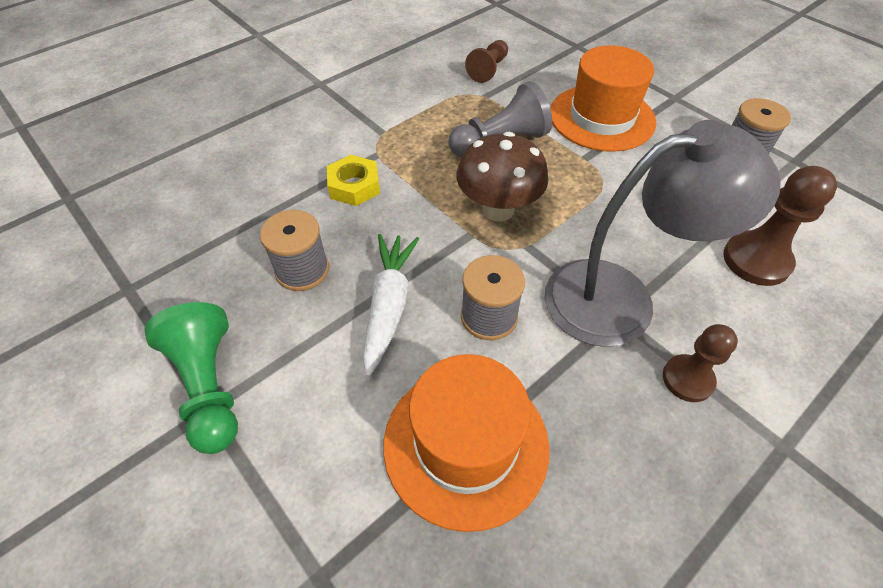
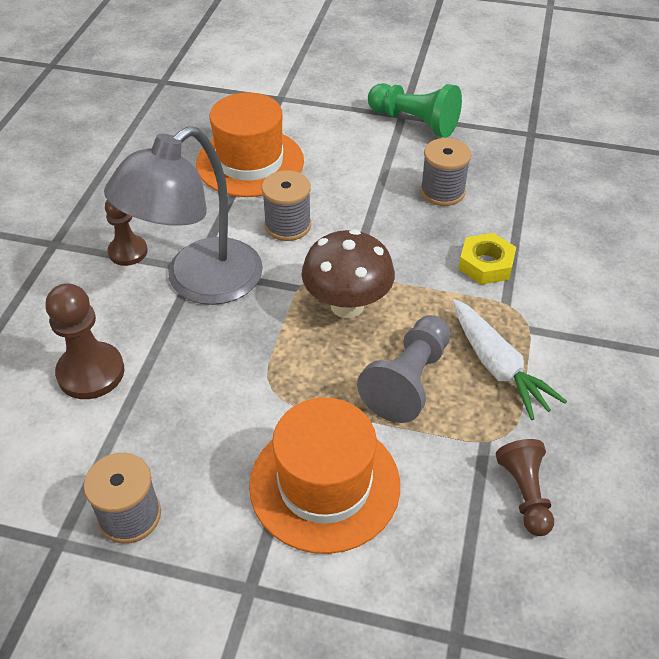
camera: 145 degrees right, 5 degrees down
white carrot [363,234,419,377] -> white carrot moved to [453,299,567,420]

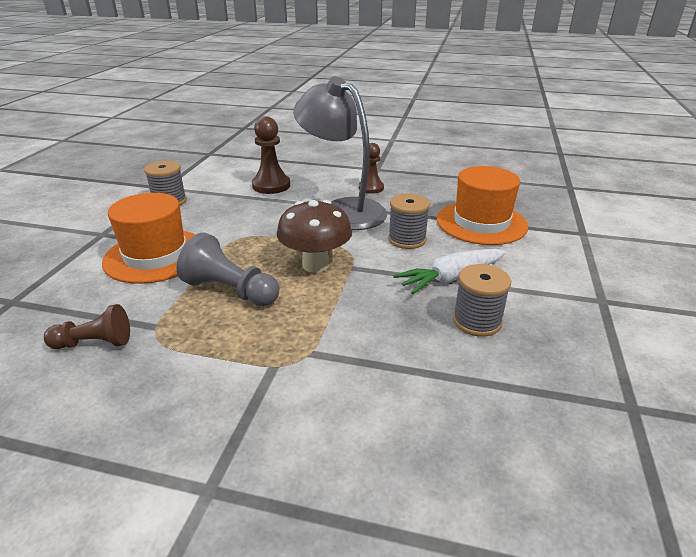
camera: 90 degrees right, 15 degrees down
green pawn [368,83,462,138] -> none
white carrot [453,299,567,420] -> white carrot moved to [393,249,506,294]
yellow nut [459,233,516,285] -> none

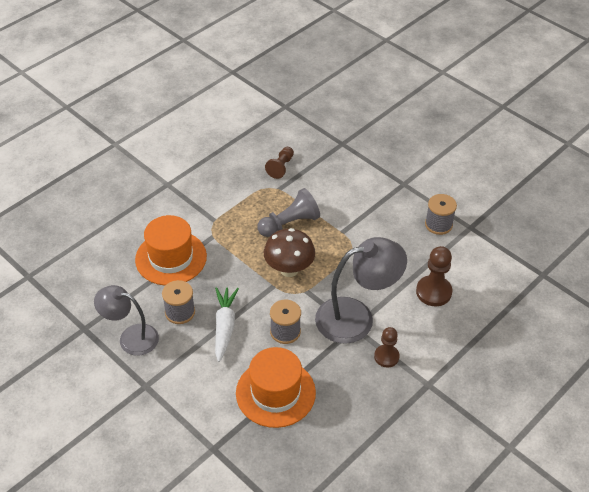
camera: 120 degrees right, 15 degrees up
orange hat [102,193,196,284] -> orange hat moved to [135,215,207,286]
none -> grey lamp [94,285,159,356]

